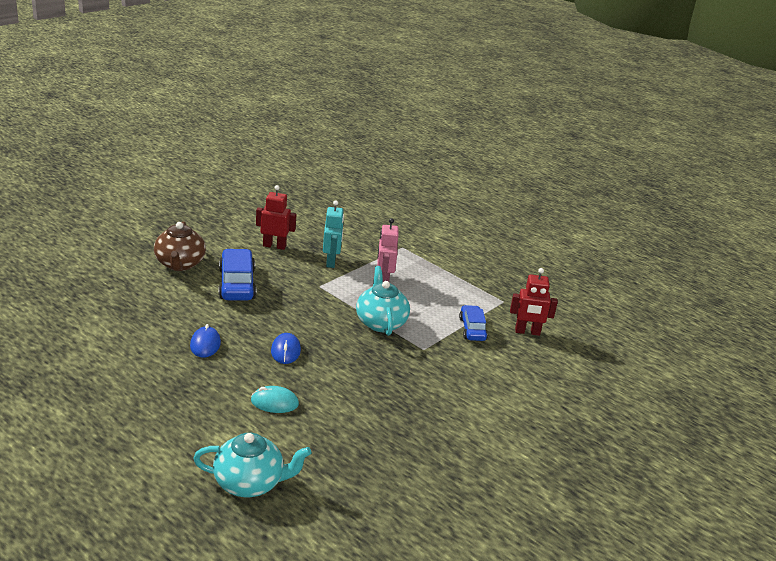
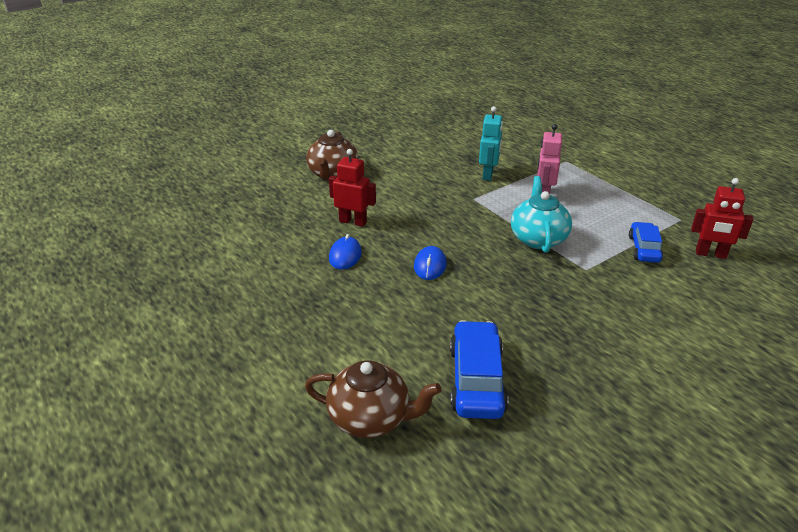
camera: 15 degrees right, 5 degrees up
turquoise teapot [193,433,311,497] -> brown teapot [305,360,441,438]
blue car [218,249,256,300] -> blue car moved to [450,320,509,419]
turquoise mouse [251,386,299,413] -> none
red robot [256,185,297,250] -> red robot moved to [329,149,376,227]

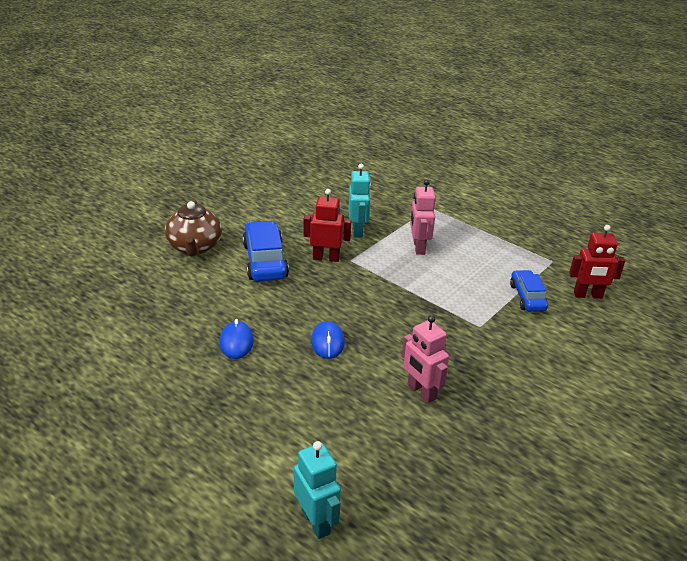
camera: 15 degrees left, 0 degrees up
brown teapot [305,360,441,438] -> turquoise robot [294,441,341,539]
red robot [329,149,376,227] -> red robot moved to [303,189,351,262]
blue car [450,320,509,419] -> blue car moved to [243,221,289,281]
turquoise teapot [511,176,572,253] -> none
none -> pink robot [402,315,449,403]

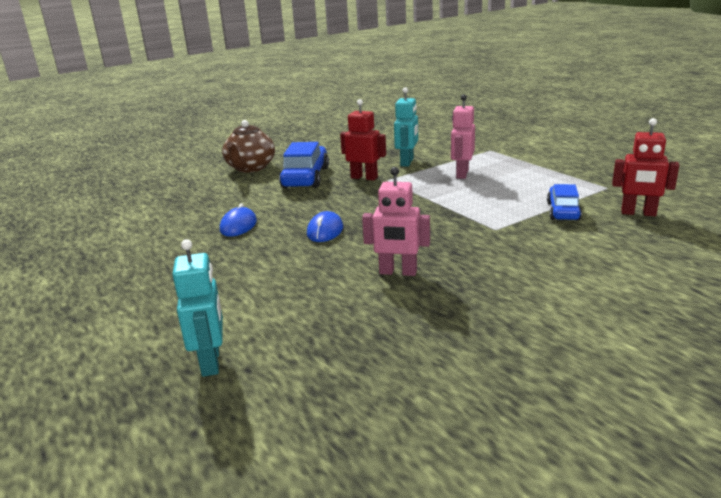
camera: 20 degrees right, 10 degrees down
pink robot [402,315,449,403] -> pink robot turned 60 degrees counterclockwise [362,167,430,276]

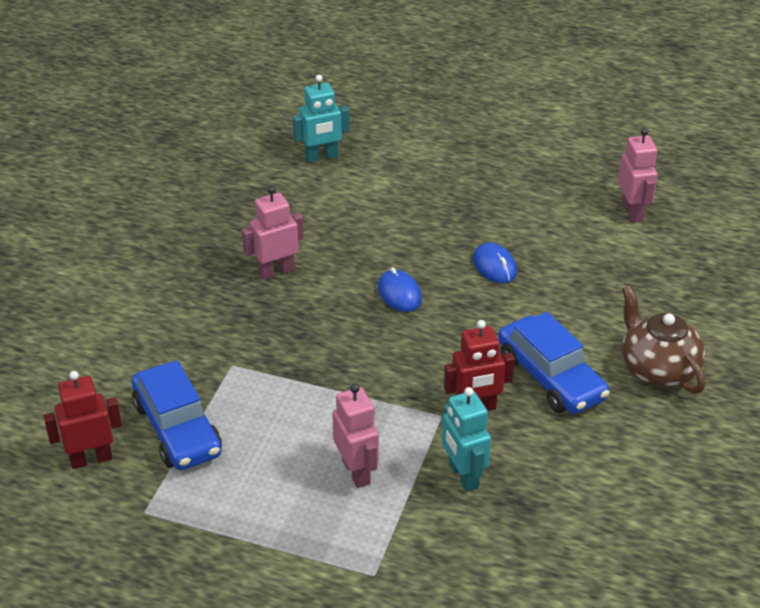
camera: 140 degrees right, 15 degrees up
turquoise robot [173,239,223,377] -> turquoise robot turned 60 degrees counterclockwise [293,75,349,163]
blue car [547,184,582,221] -> blue car [132,360,222,470], size x1.59
none -> pink robot [618,128,657,222]

